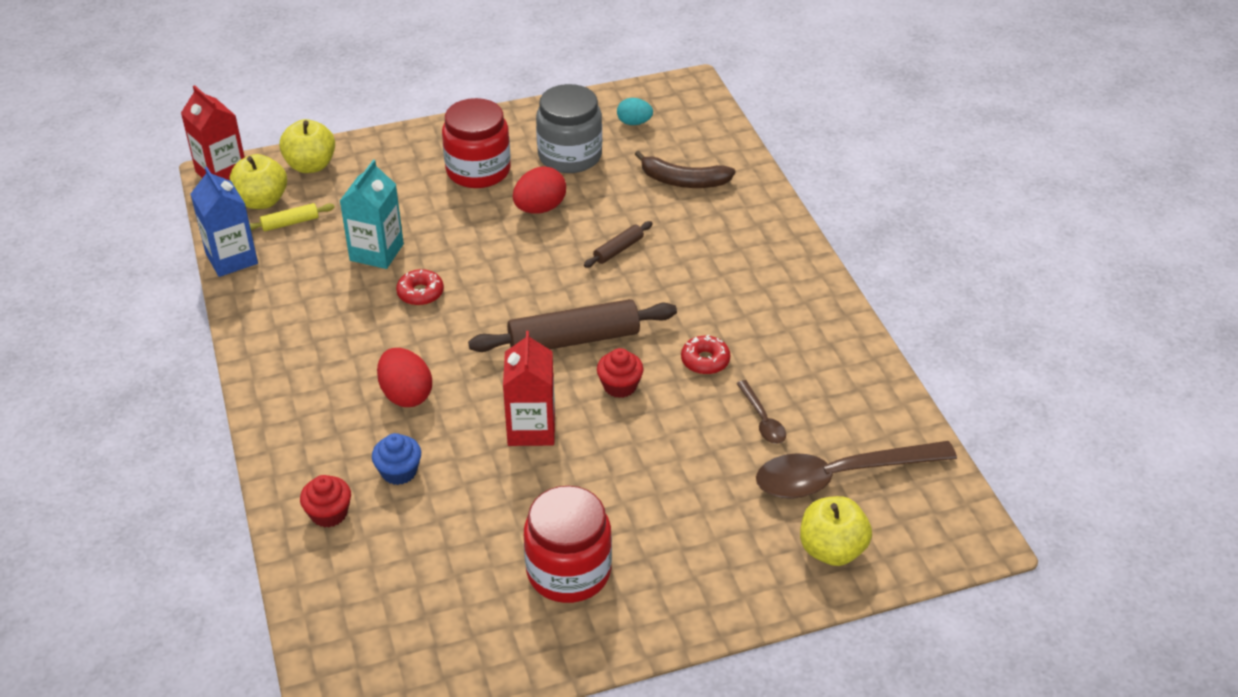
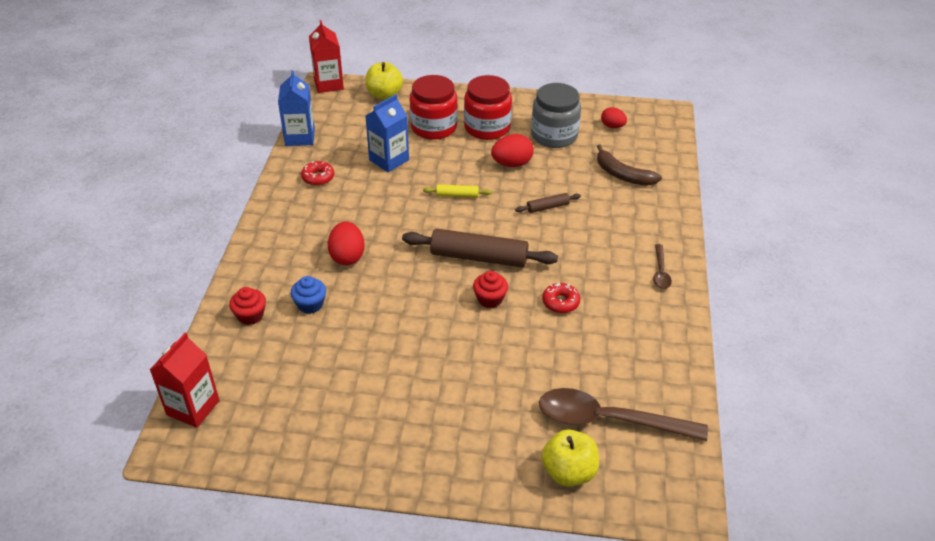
camera: 25 degrees right, 0 degrees up
yellow apple [230,154,287,209] -> none
yellow rolling pin [249,203,335,231] -> yellow rolling pin moved to [423,185,492,198]
turquoise carton [340,160,404,269] -> blue carton [366,94,409,172]
red donut [396,269,444,306] -> red donut moved to [301,161,334,186]
red carton [503,331,555,446] -> red carton moved to [150,333,220,428]
red jar [524,486,612,603] -> red jar moved to [410,75,458,140]
turquoise egg [617,98,653,125] -> red egg [601,107,627,128]
brown spoon [736,380,786,444] -> brown spoon moved to [653,244,672,289]

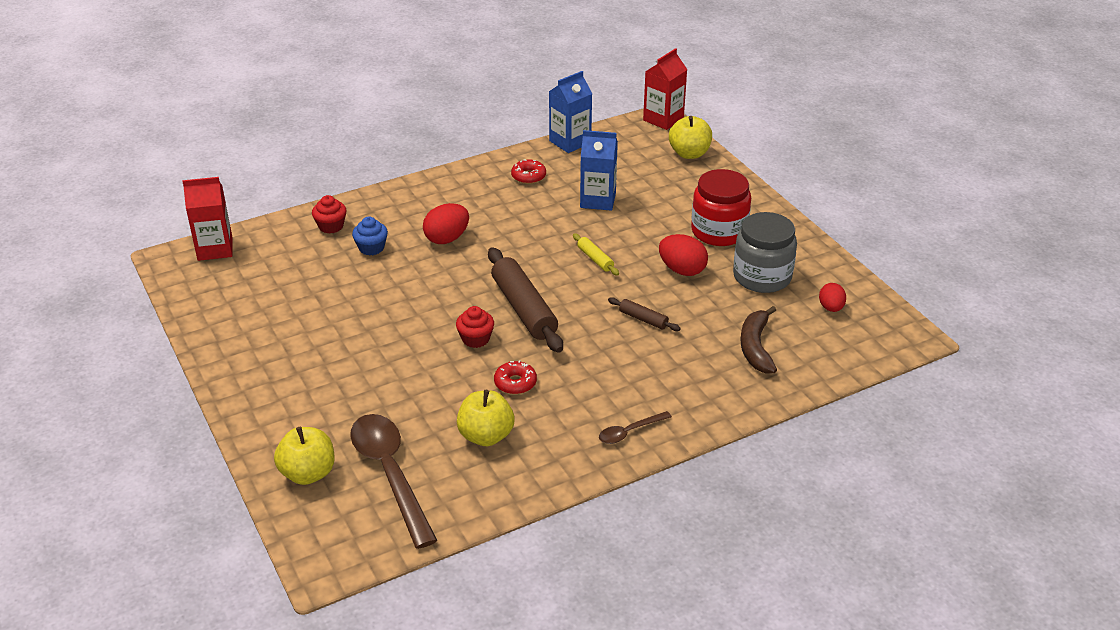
camera: 55 degrees right, 5 degrees down
red jar [410,75,458,140] -> none
none -> yellow apple [457,390,515,446]

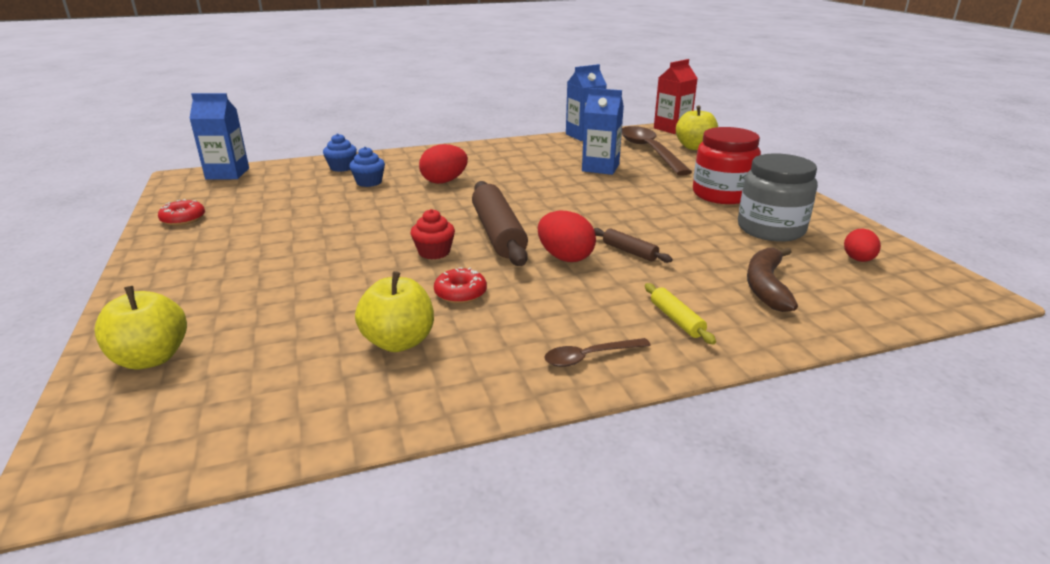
camera: 10 degrees right, 10 degrees down
red carton [182,177,233,261] -> blue carton [189,93,249,179]
red cupcake [312,195,346,233] -> blue cupcake [323,134,357,172]
brown spoon [350,414,438,549] -> brown spoon moved to [622,126,692,176]
red donut [511,159,546,184] -> red donut moved to [158,199,205,226]
yellow rolling pin [573,233,619,276] -> yellow rolling pin moved to [645,283,716,344]
red egg [659,234,708,276] -> red egg moved to [538,211,596,262]

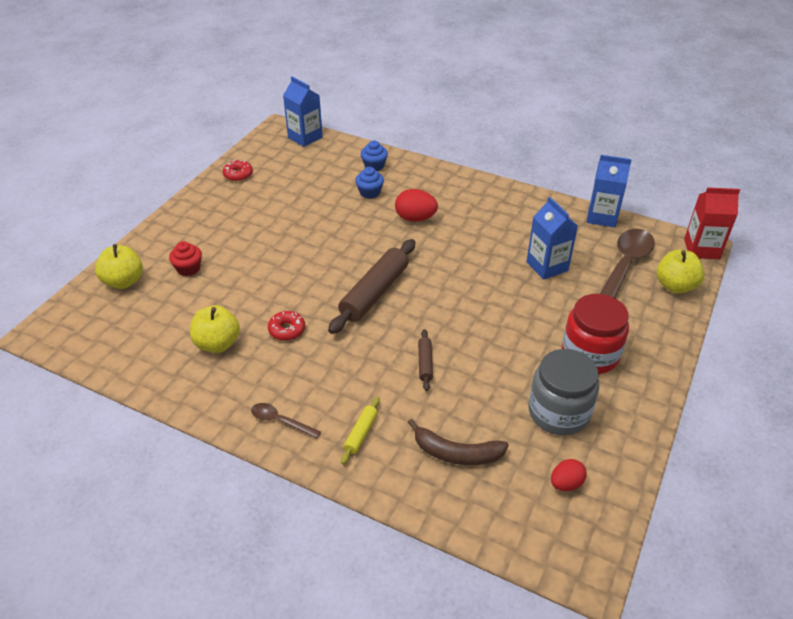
camera: 45 degrees right, 15 degrees up
red cupcake [411,209,455,260] -> red cupcake moved to [169,241,202,276]
red egg [538,211,596,262] -> none
brown banana [747,247,798,312] -> brown banana turned 135 degrees counterclockwise [408,419,509,465]

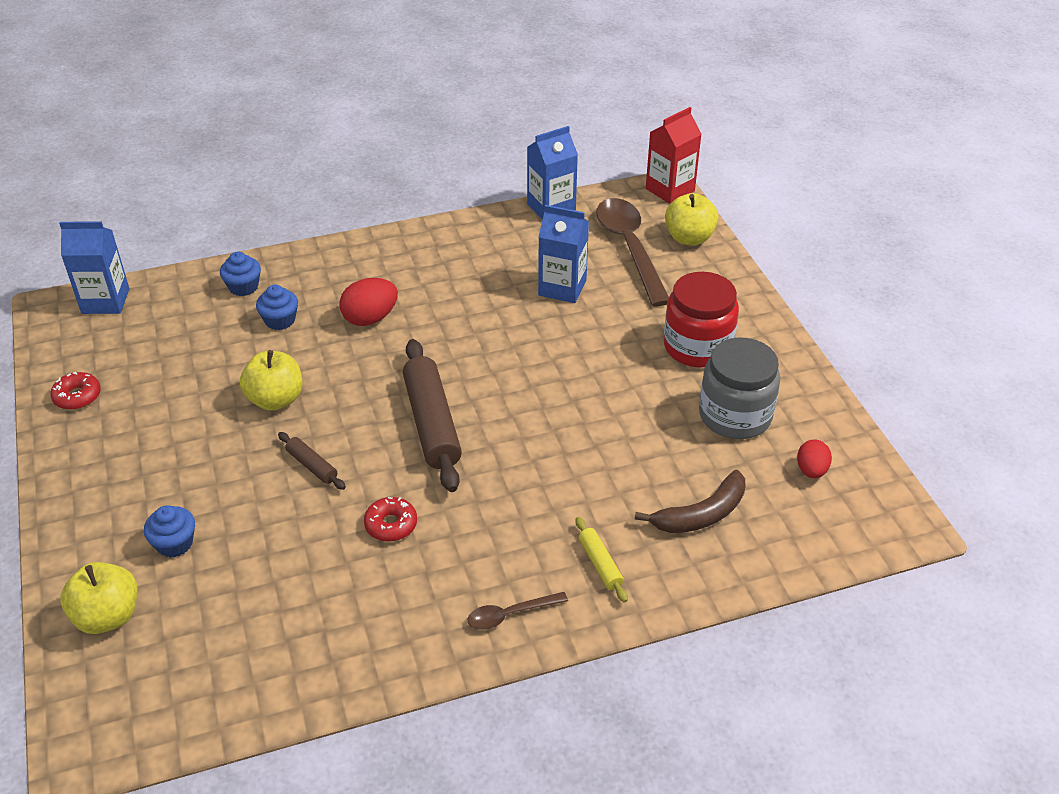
camera: 45 degrees left, 0 degrees up
red cupcake [169,241,202,276] -> blue cupcake [144,505,195,558]
yellow apple [190,305,240,353] -> yellow apple moved to [240,350,302,411]
brown rolling pin [418,329,433,391] -> brown rolling pin moved to [278,432,346,490]

